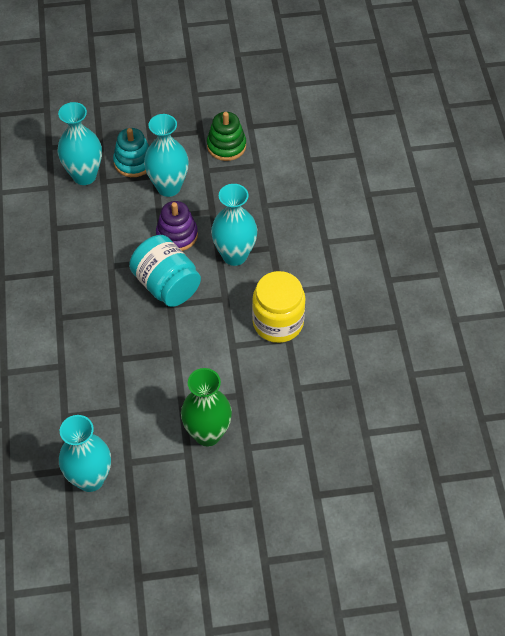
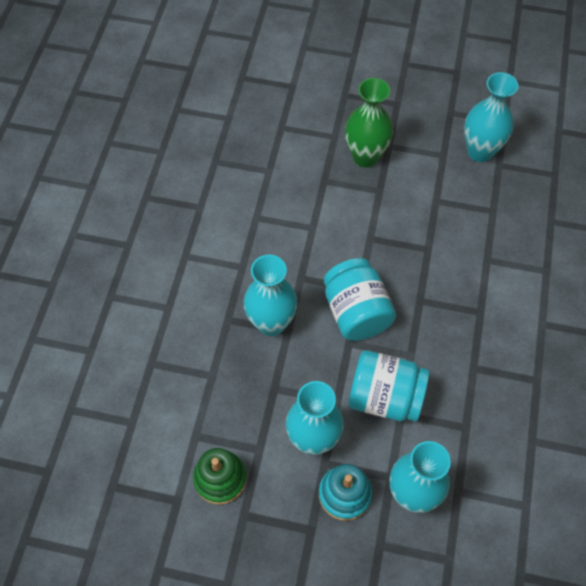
camera: 160 degrees left, 5 degrees up
purple stacking toy [156,201,198,251] -> none
yellow jar [252,271,306,343] -> none
none -> turquoise jar [349,350,430,422]

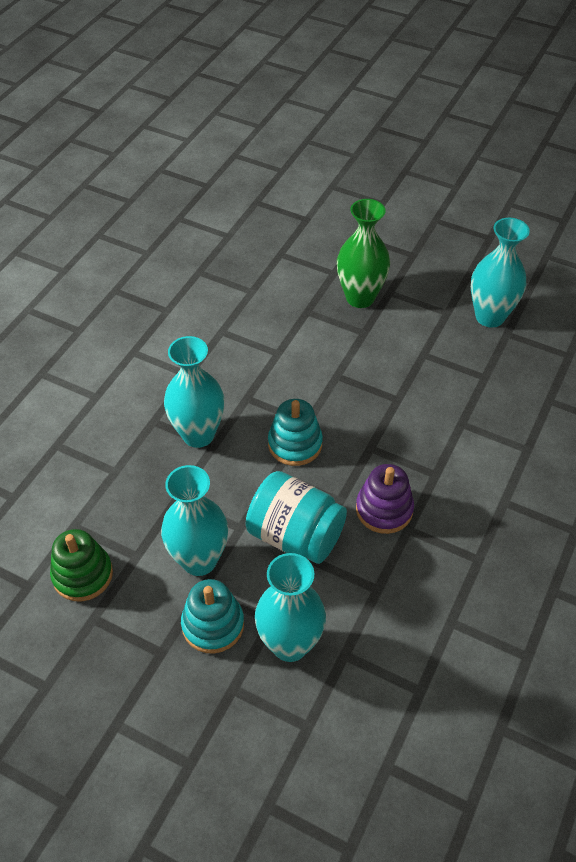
camera: 15 degrees right, 10 degrees down
turquoise jar [324,258,396,341] -> turquoise stacking toy [268,399,323,466]
none -> purple stacking toy [356,464,414,534]

